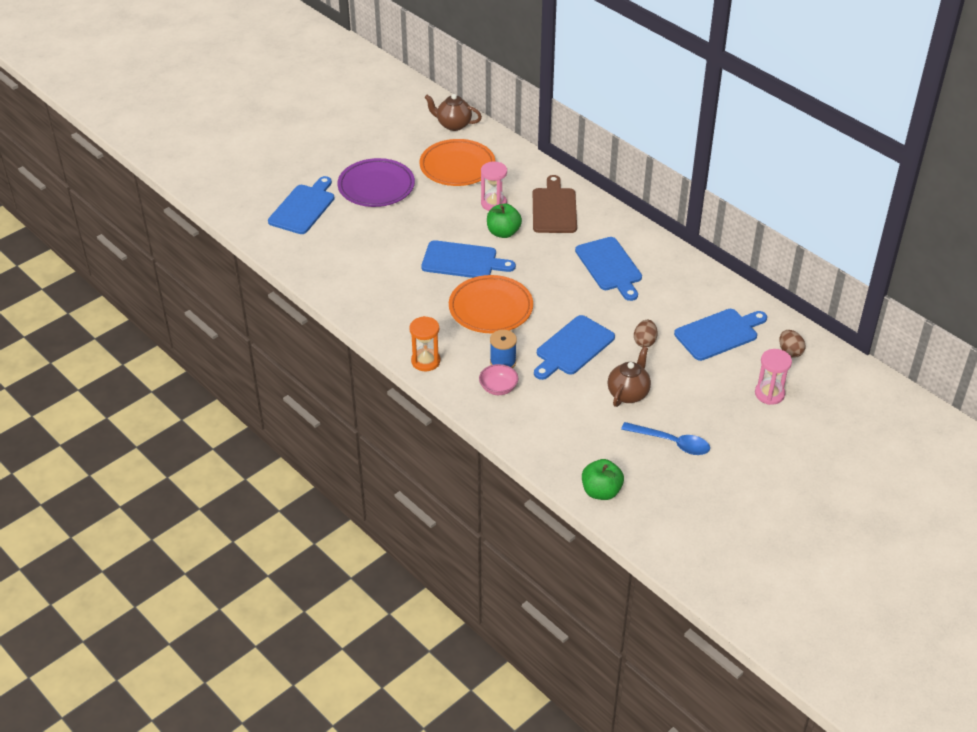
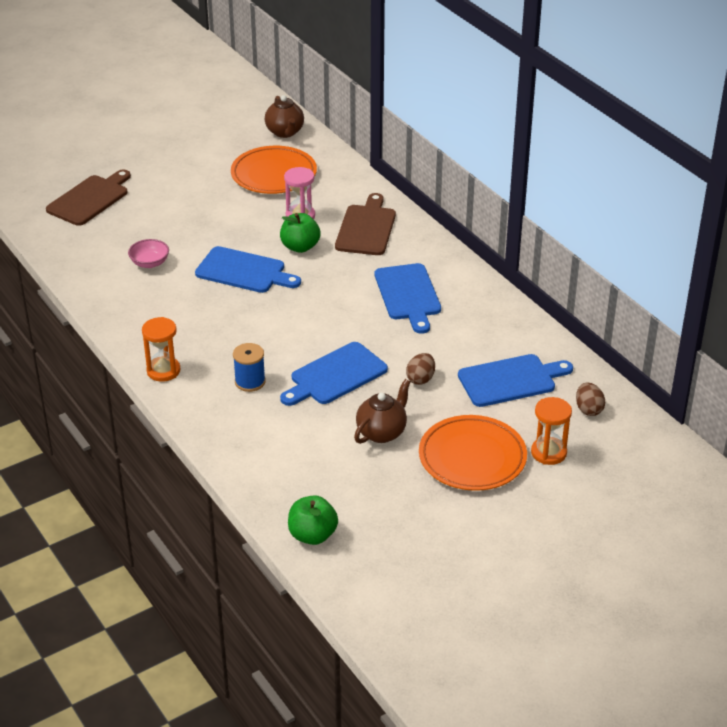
camera: 10 degrees right, 5 degrees down
blue cutting board [268,176,335,234] -> brown cutting board [46,170,131,226]
purple plate [337,158,415,207] -> none
brown teapot [424,94,482,131] -> brown teapot turned 135 degrees counterclockwise [265,95,304,138]
orange plate [449,275,533,333] -> orange plate moved to [419,415,527,491]
pink bowl [479,364,519,395] -> pink bowl moved to [128,239,169,268]
blue spoon [621,422,710,455] -> none
pink hourglass [755,349,792,405] -> orange hourglass [531,397,572,465]

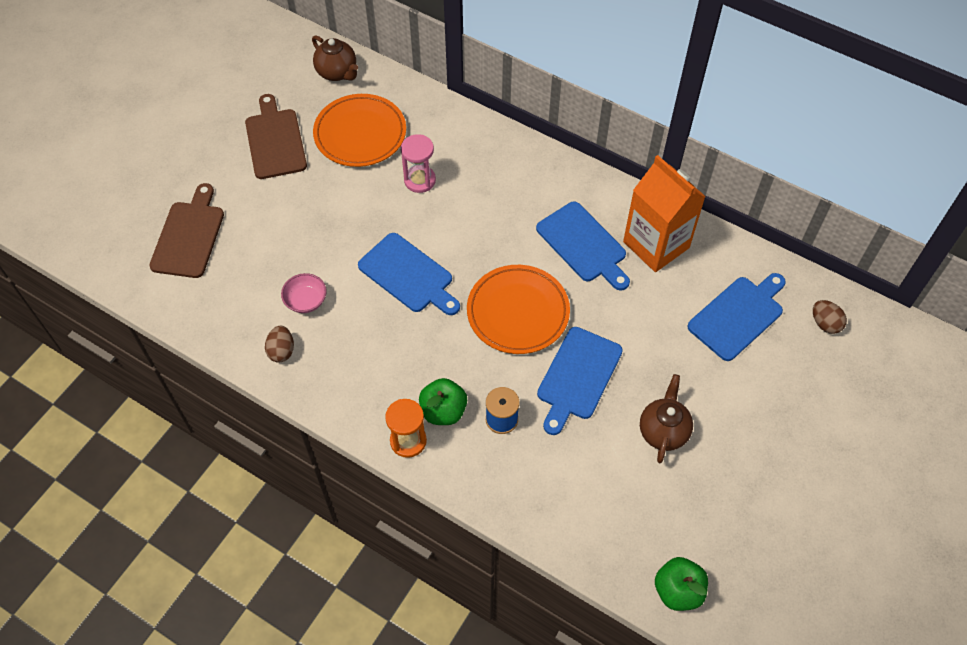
camera: 25 degrees left, 20 degrees up
blue cutting board [195,246,301,293] -> blue cutting board turned 45 degrees clockwise [358,233,460,315]
green apple [280,213,320,253] -> green apple moved to [419,378,467,425]
brown cutting board [335,193,396,255] -> brown cutting board moved to [245,94,307,179]
brown egg [406,353,435,385] -> brown egg moved to [265,326,294,363]
orange plate [419,415,527,491] -> orange plate moved to [467,265,570,354]
orange hourglass [531,397,572,465] -> none
none -> orange carton [623,155,706,272]

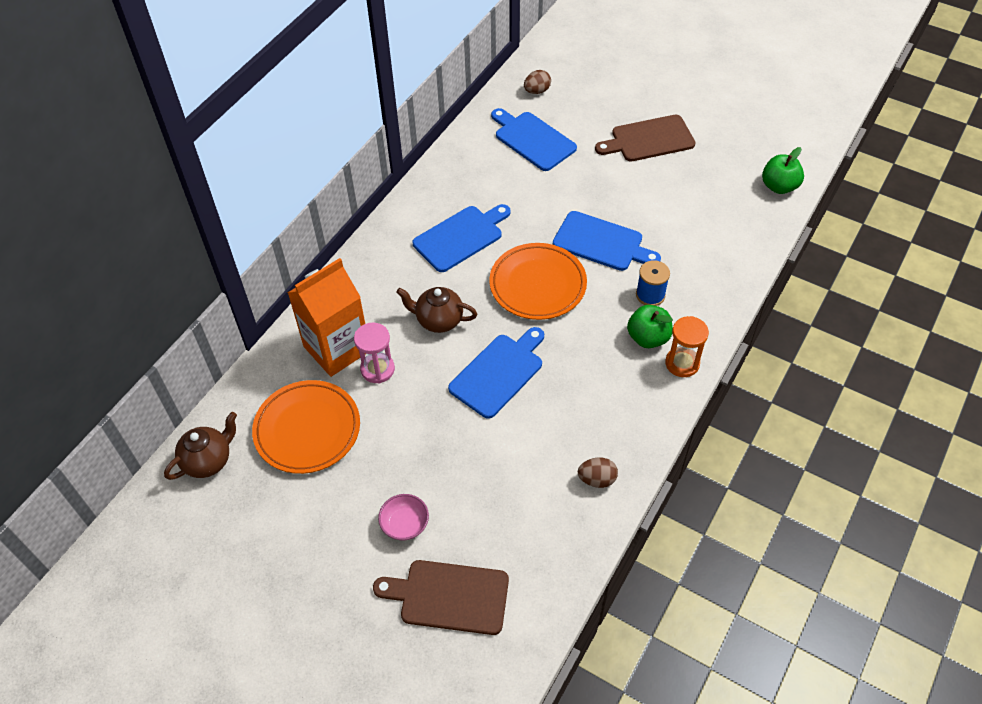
camera: 90 degrees left, 5 degrees down
brown cutting board [245,94,307,179] -> brown cutting board moved to [595,115,696,162]
pink bowl [281,273,327,313] -> pink bowl moved to [378,494,429,540]
orange carton [623,155,706,272] -> orange carton moved to [288,258,365,377]
brown teapot [640,374,693,463] -> brown teapot moved to [396,287,477,333]

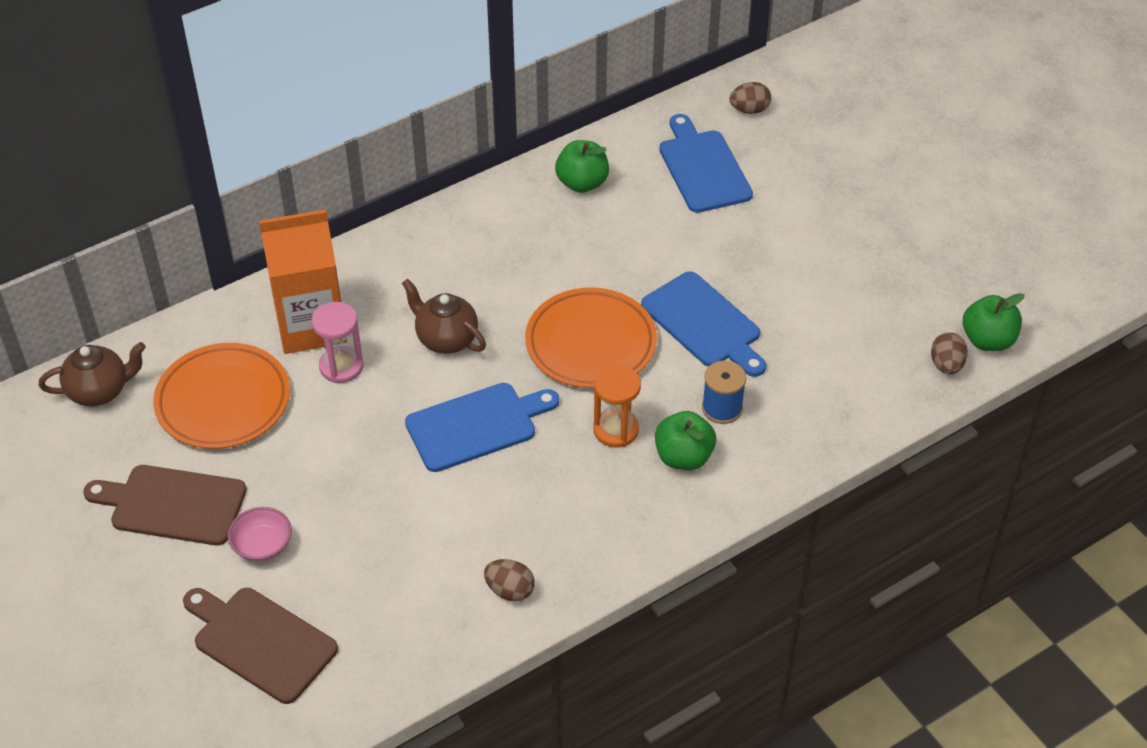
camera: 25 degrees right, 5 degrees down
blue cutting board [412,204,511,272] -> none
brown cutting board [595,115,696,162] -> brown cutting board moved to [83,465,247,545]
orange hourglass [665,316,709,377] -> orange hourglass moved to [594,365,641,447]
none -> green apple [555,140,609,193]
none -> brown egg [931,332,968,374]

